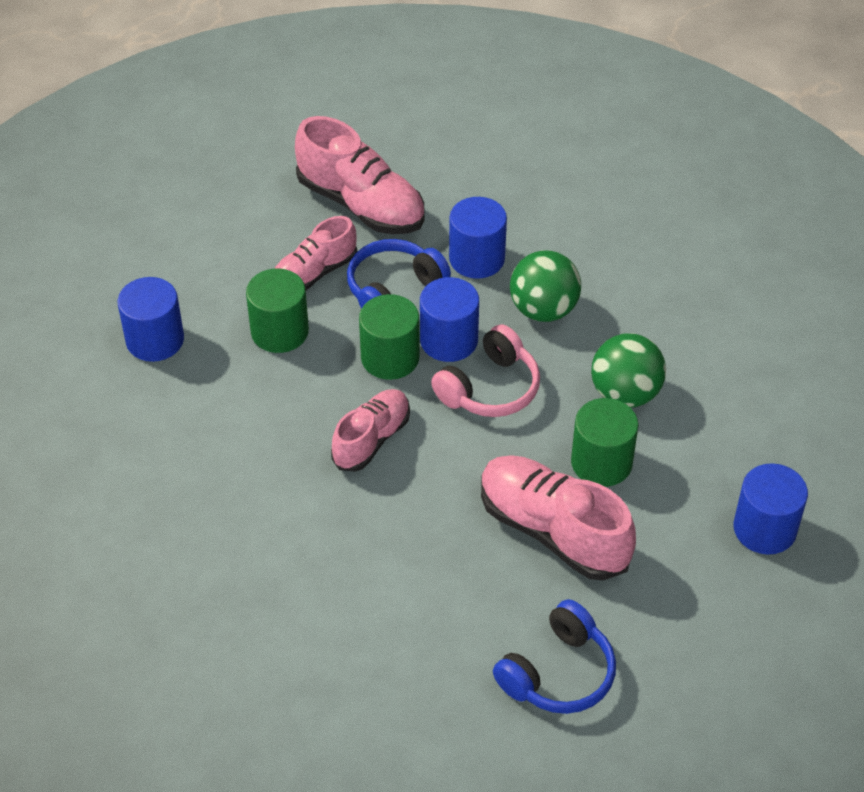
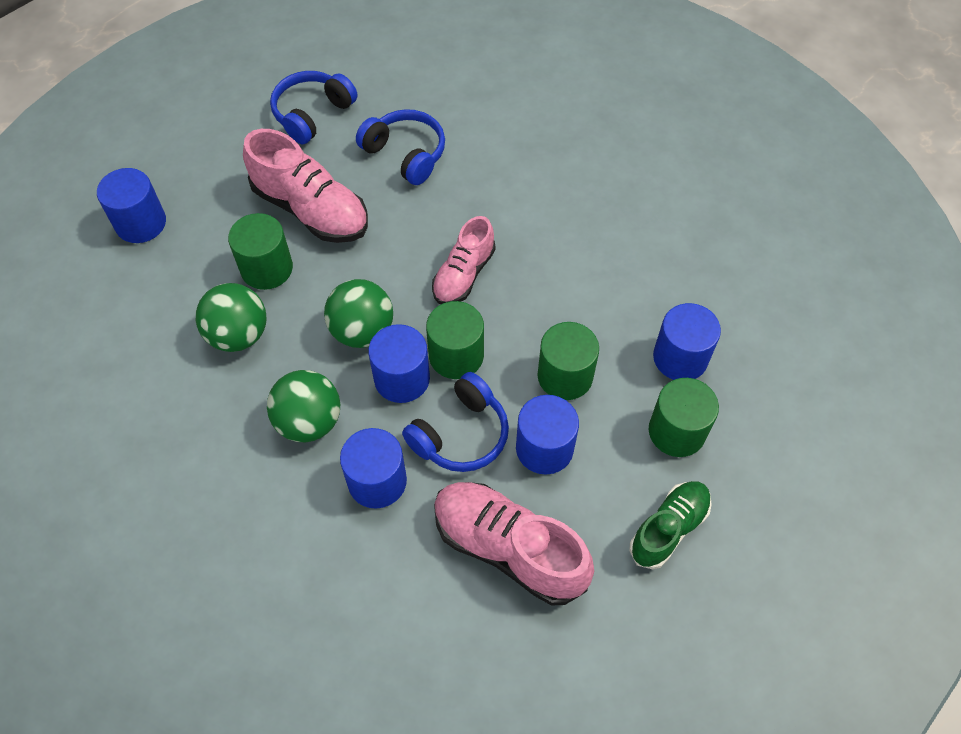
camera: 175 degrees right, 10 degrees up
pink shoe [274,216,357,290] -> blue cylinder [516,395,579,475]
pink headphones [431,325,540,417] -> green ball [324,279,393,348]
none -> blue headphones [356,109,445,185]
none -> green shoe [629,481,712,569]
none -> green cylinder [649,378,719,457]

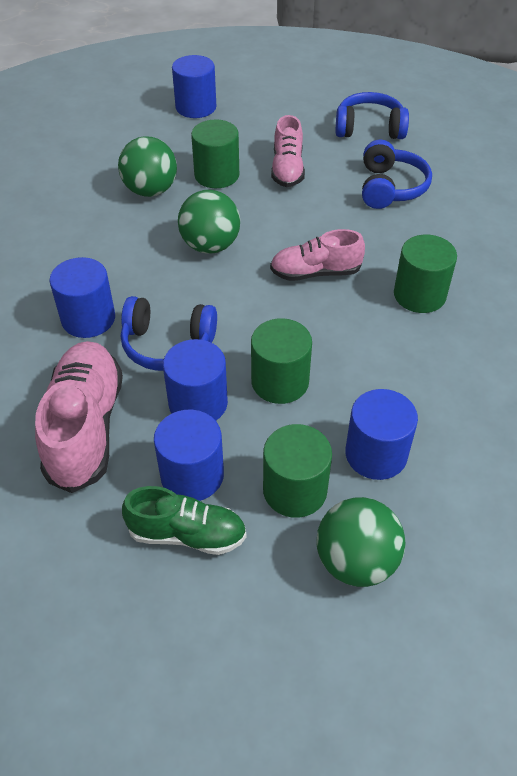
camera: 55 degrees right, 10 degrees down
pink shoe [243,129,368,243] -> pink shoe [271,115,305,187], size x0.63
green ball [267,370,340,442] -> green ball moved to [316,497,405,587]
blue cylinder [368,324,430,403] -> blue cylinder moved to [154,410,224,501]
green cylinder [426,301,484,379] -> green cylinder moved to [394,235,457,313]

